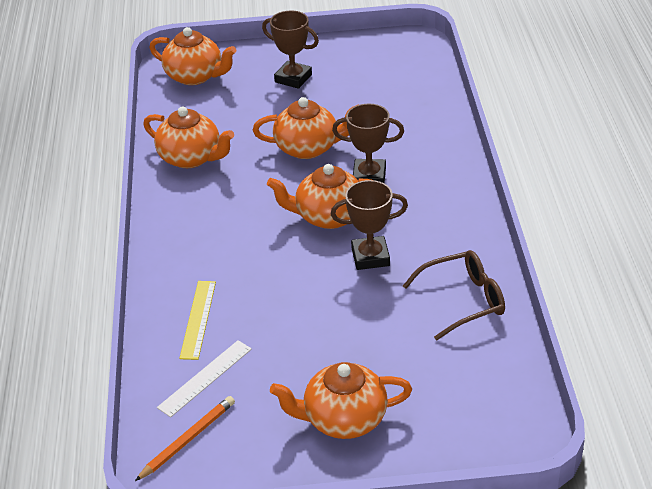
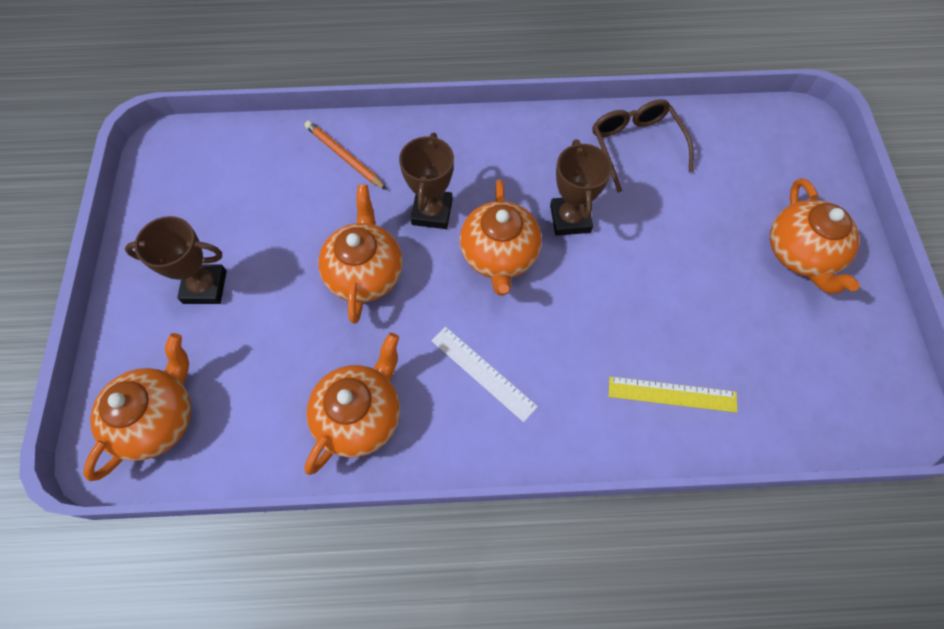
camera: 90 degrees left, 25 degrees up
orange pencil [135,396,235,481] -> orange pencil moved to [304,120,387,190]
white ruler [157,340,252,417] -> white ruler moved to [431,327,538,422]
brown trophy [262,11,319,89] -> brown trophy turned 60 degrees clockwise [125,216,227,304]

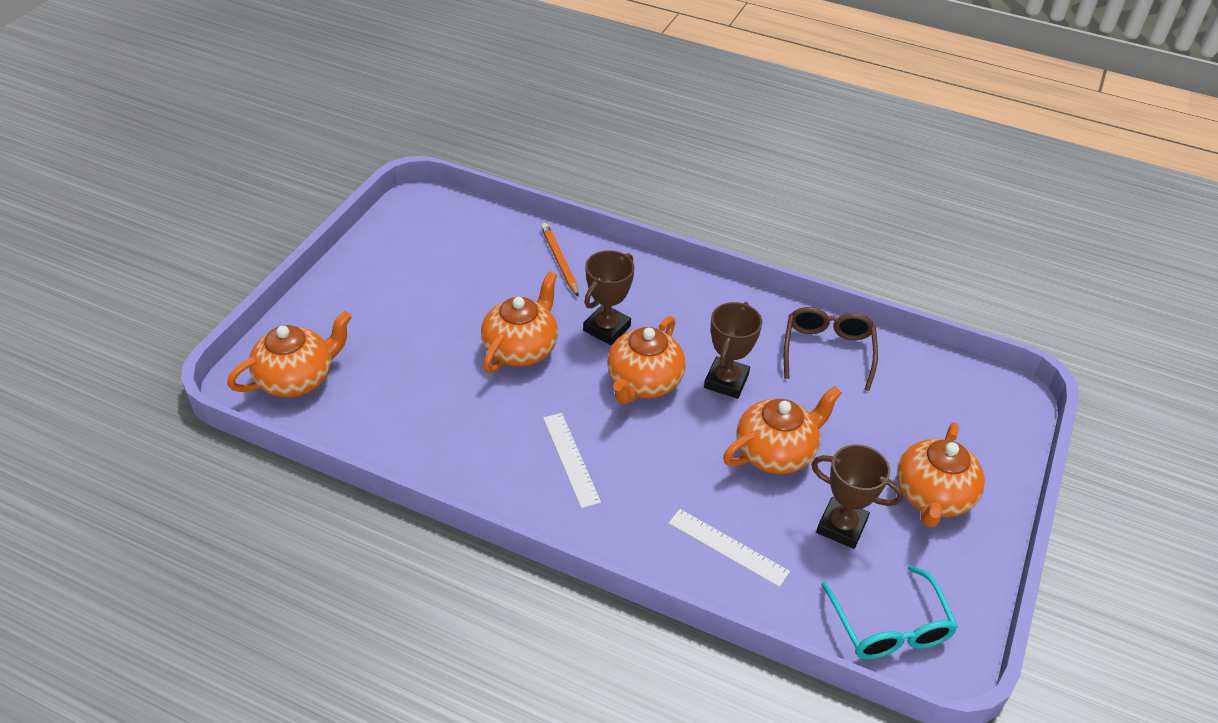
camera: 25 degrees right, 20 degrees down
brown trophy [125,216,227,304] -> brown trophy moved to [811,444,903,549]
orange teapot [304,333,400,475] -> orange teapot moved to [723,386,842,474]
yellow ruler [609,376,738,413] -> white ruler [669,509,790,587]
none -> turquoise glasses [821,565,958,659]

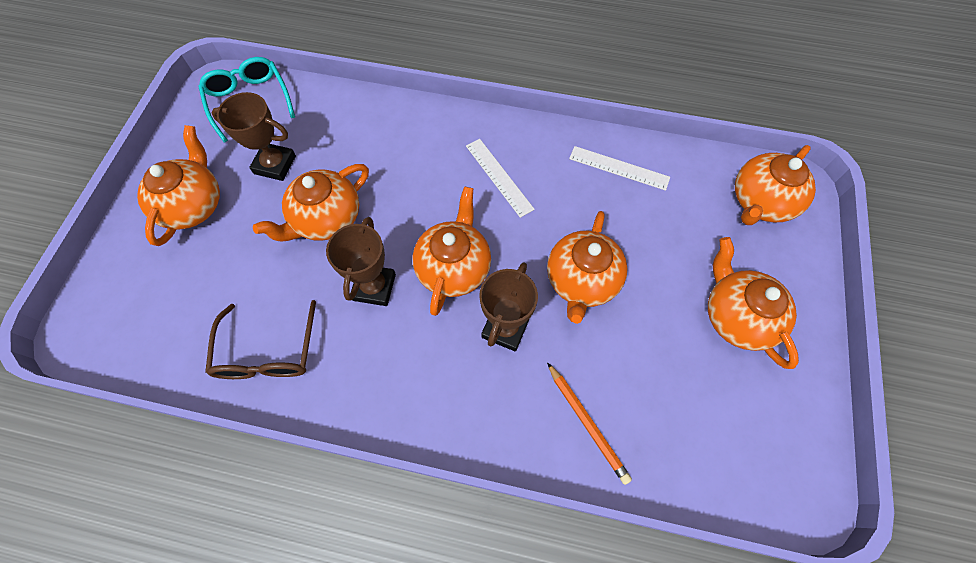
camera: 170 degrees right, 20 degrees up
white ruler [669,509,790,587] -> white ruler moved to [569,146,670,191]
none -> orange teapot [708,237,799,369]

